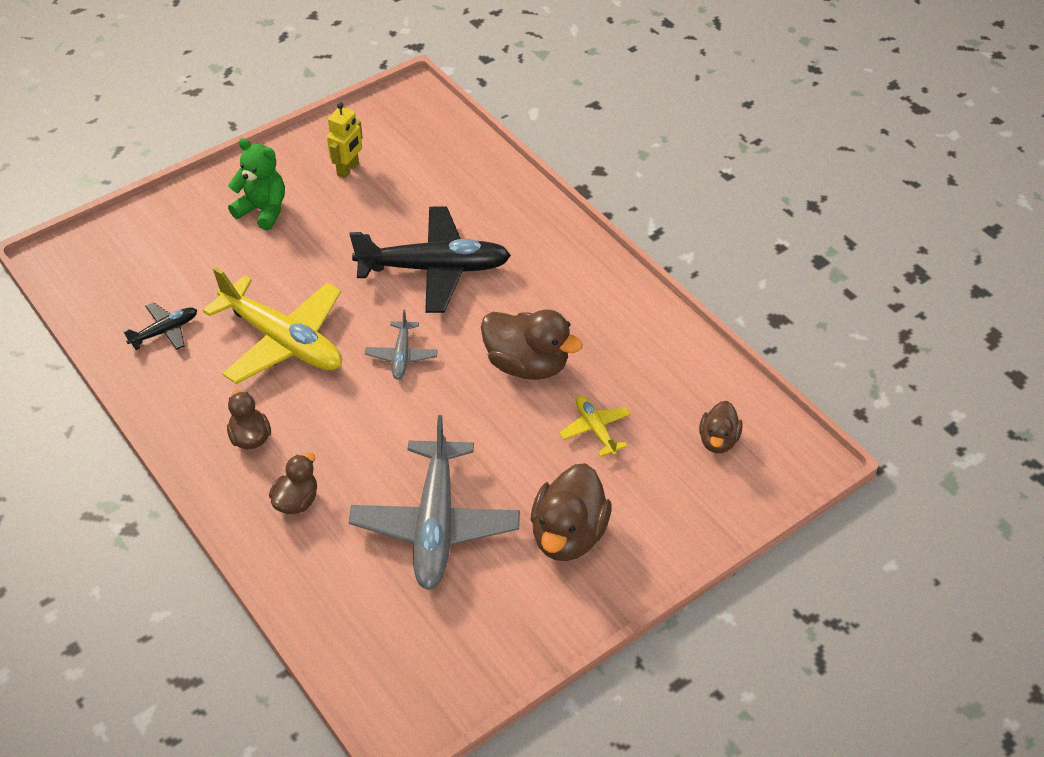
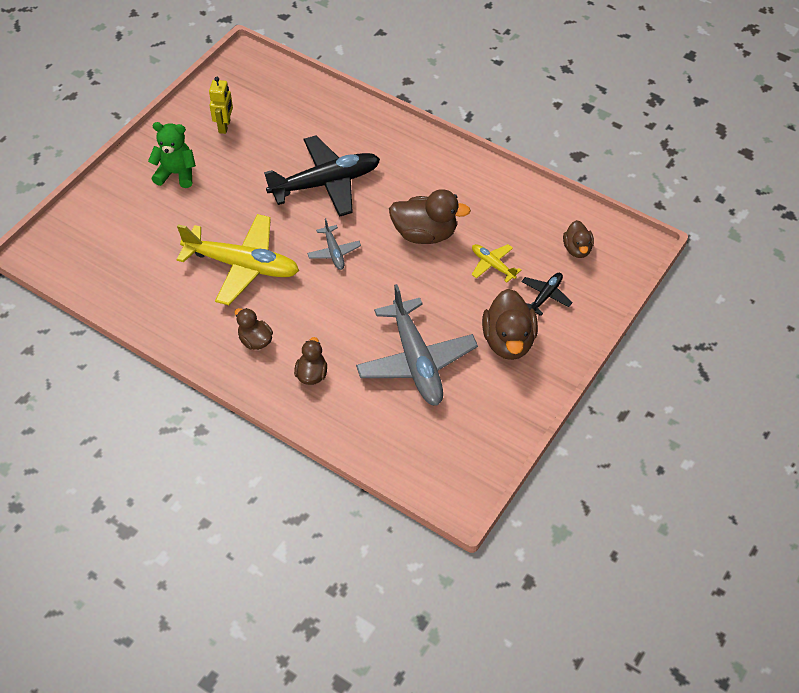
camera: 20 degrees left, 5 degrees up
black plane [123,302,197,350] -> black plane moved to [521,273,573,316]

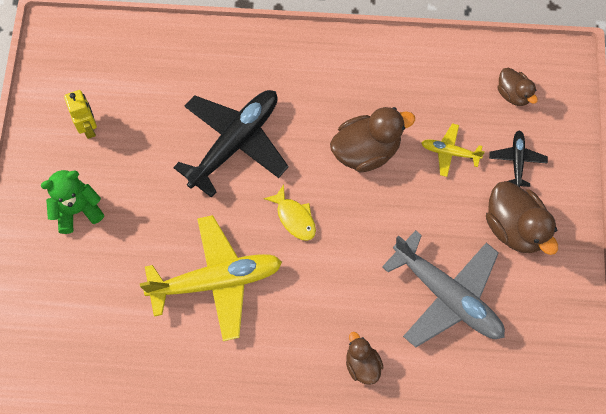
camera: 30 degrees left, 15 degrees up
brown duck [235,308,273,350] -> none
grey plane [307,218,361,270] -> yellow fish [264,185,316,241]

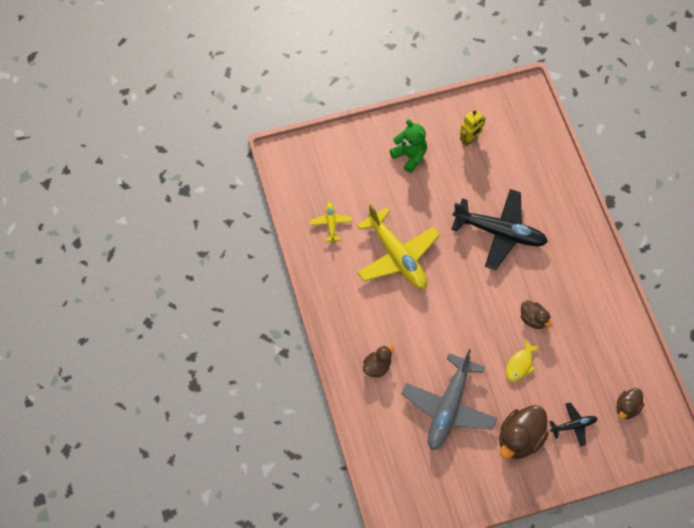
camera: 70 degrees right, 5 degrees down
yellow fish [264,185,316,241] -> yellow fish moved to [506,339,541,382]
brown duck [330,107,415,172] -> brown duck [520,300,552,329], size x0.58
yellow plane [421,123,485,177] -> yellow plane moved to [310,202,352,243]

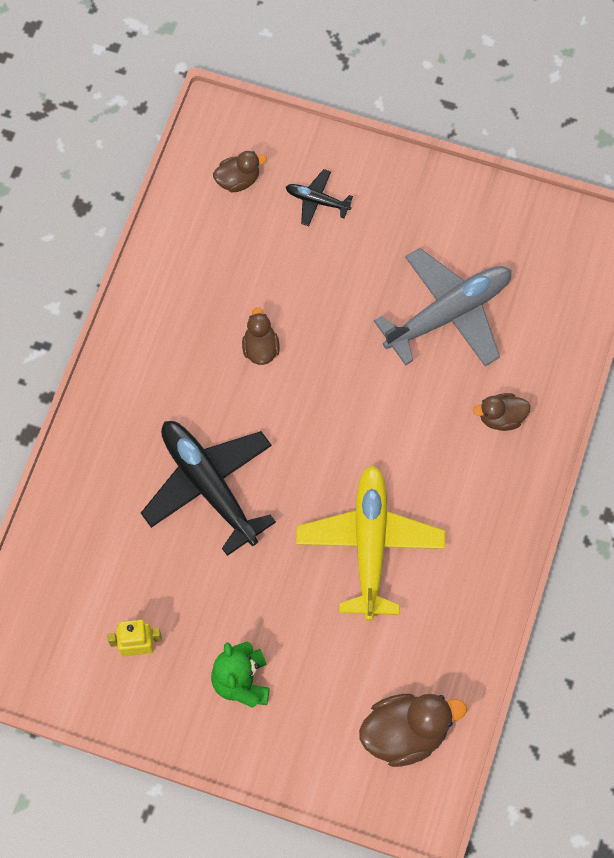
camera: 145 degrees left, 5 degrees up
yellow plane [310,202,352,243] -> none
brown duck [499,405,549,459] -> brown duck moved to [359,694,467,767]
yellow fish [506,339,541,382] -> none

